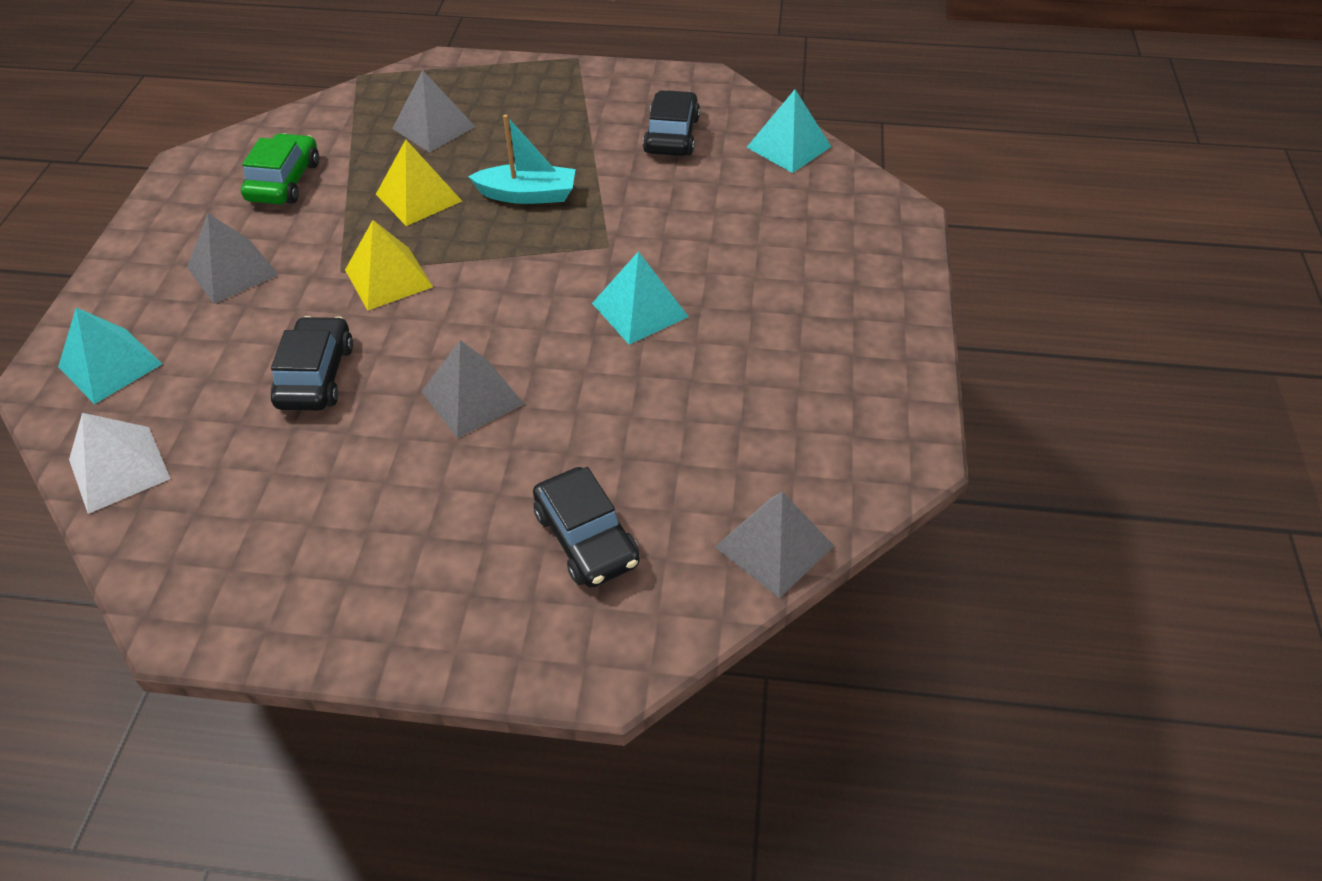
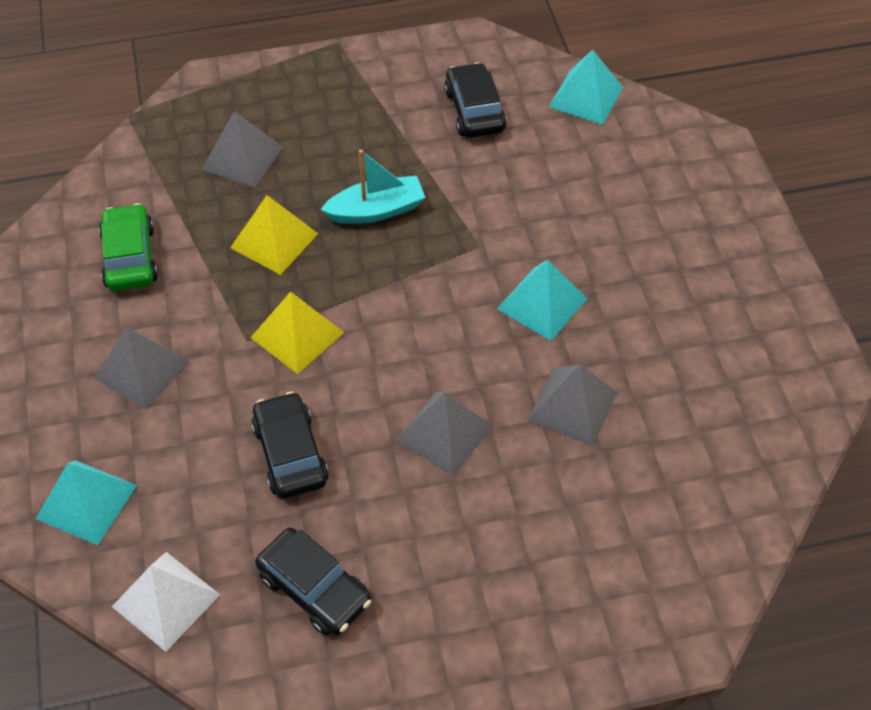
camera: 20 degrees left, 5 degrees up
black car [533,467,640,588] -> black car moved to [255,528,371,635]
grey pyramid [715,492,834,598] -> grey pyramid moved to [528,364,617,446]

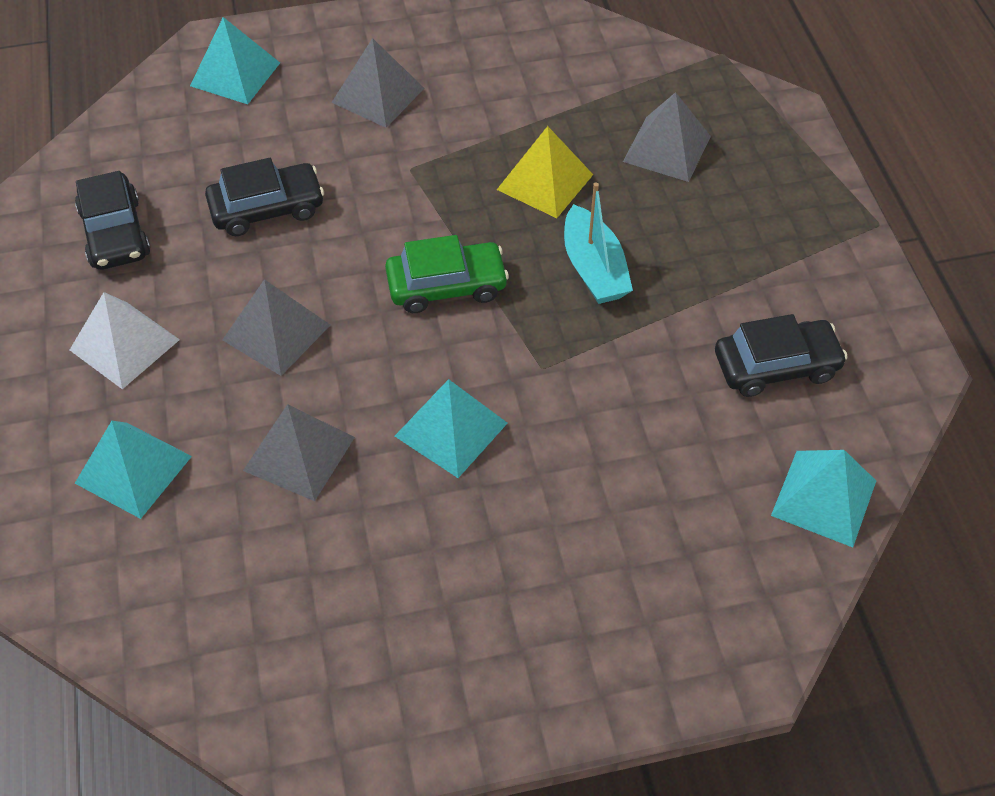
camera: 90 degrees right, 0 degrees up
green car [99,203,158,291] -> green car moved to [385,235,509,313]
white pyramid [112,552,220,652] -> white pyramid moved to [70,292,180,389]
yellow pyramid [250,292,344,374] -> none
black car [255,528,371,635] -> black car turned 60 degrees counterclockwise [75,171,150,270]
none -> turquoise pyramid [75,421,192,519]

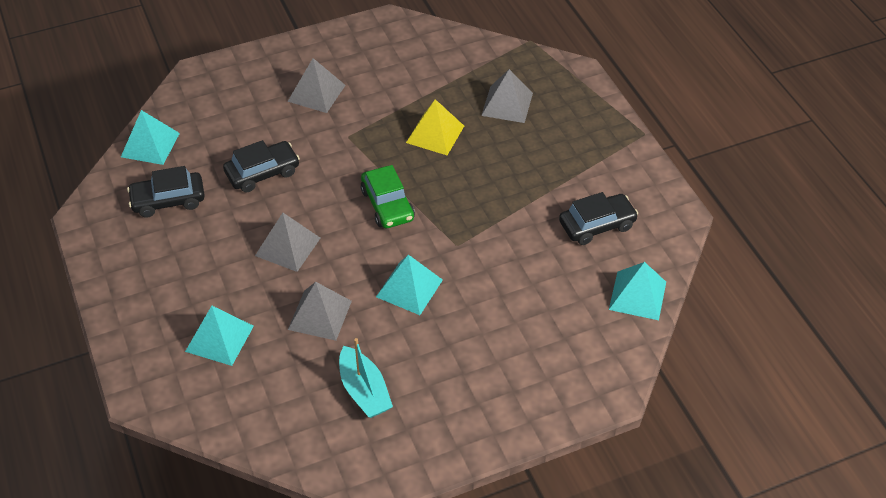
camera: 10 degrees left, 5 degrees down
white pyramid [70,292,180,389] -> none
black car [75,171,150,270] -> black car turned 105 degrees clockwise [127,166,205,218]
turquoise pyramid [190,17,280,104] -> turquoise pyramid moved to [121,110,180,165]
green car [385,235,509,313] -> green car turned 90 degrees clockwise [361,165,415,228]
turquoise boat [564,183,633,304] -> turquoise boat moved to [339,338,393,418]

